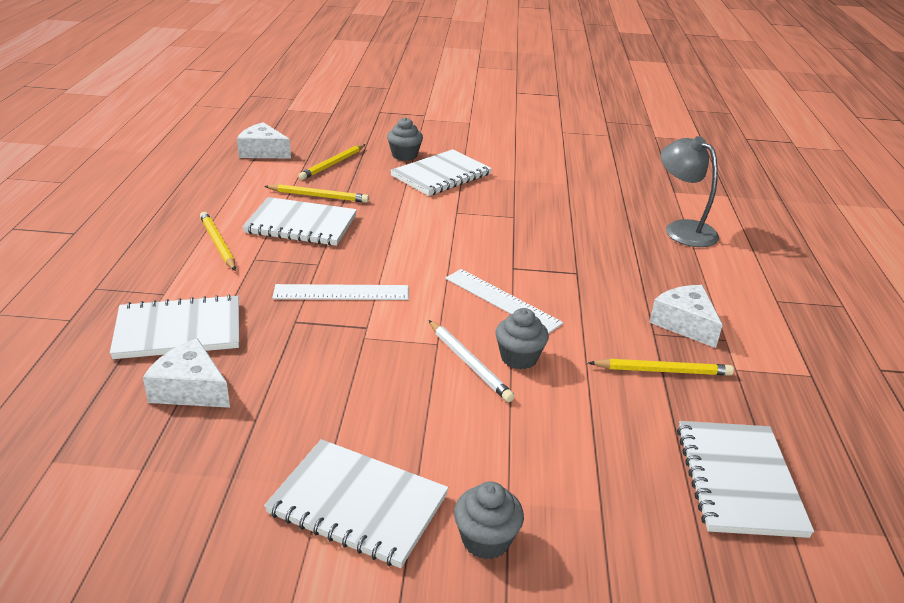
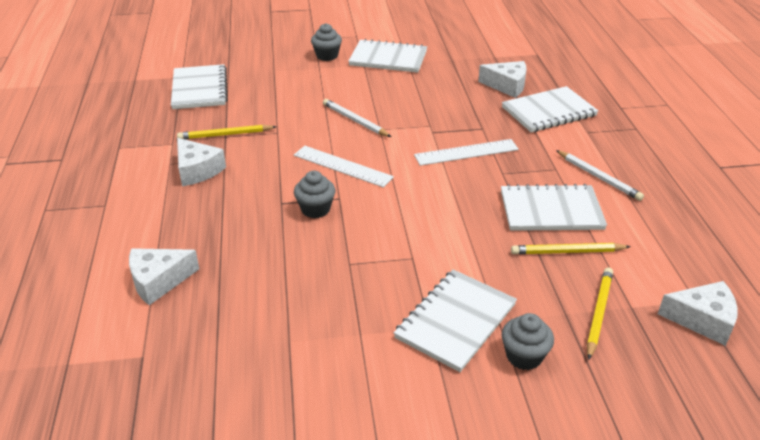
camera: 170 degrees right, 5 degrees up
yellow pencil [200,212,236,271] -> white pencil [556,150,644,201]
grey cupcake [495,308,549,369] -> grey cupcake moved to [294,171,335,218]
grey lamp [661,136,719,247] -> white cheese [129,248,199,305]

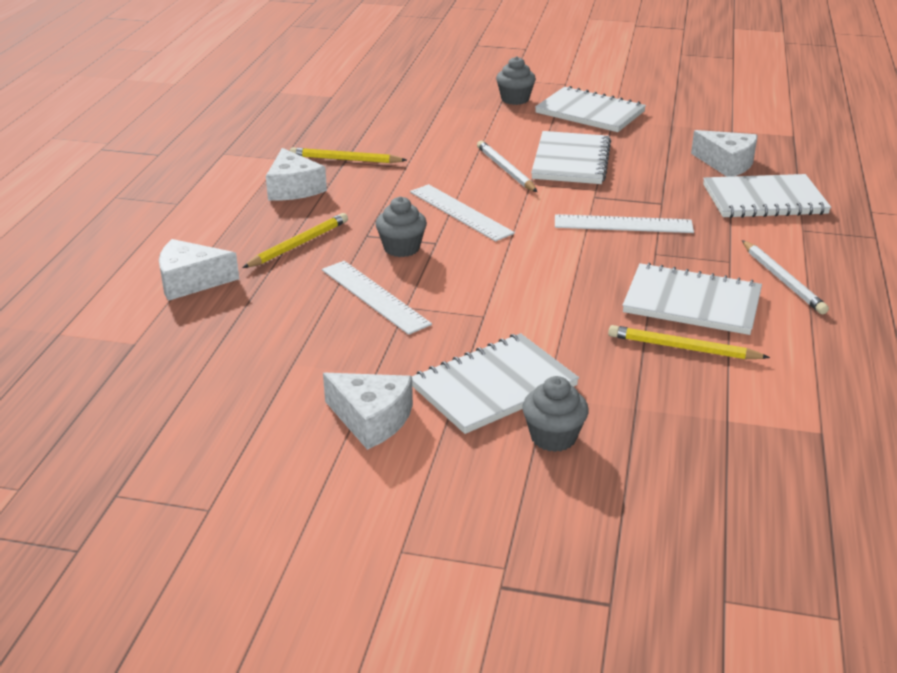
camera: 20 degrees right, 5 degrees down
white notebook [171,64,228,109] -> white notebook moved to [531,131,611,184]
yellow pencil [587,268,613,360] -> yellow pencil moved to [242,213,348,268]
white cheese [658,281,738,346] -> white cheese moved to [323,373,413,450]
none -> white ruler [322,261,432,335]

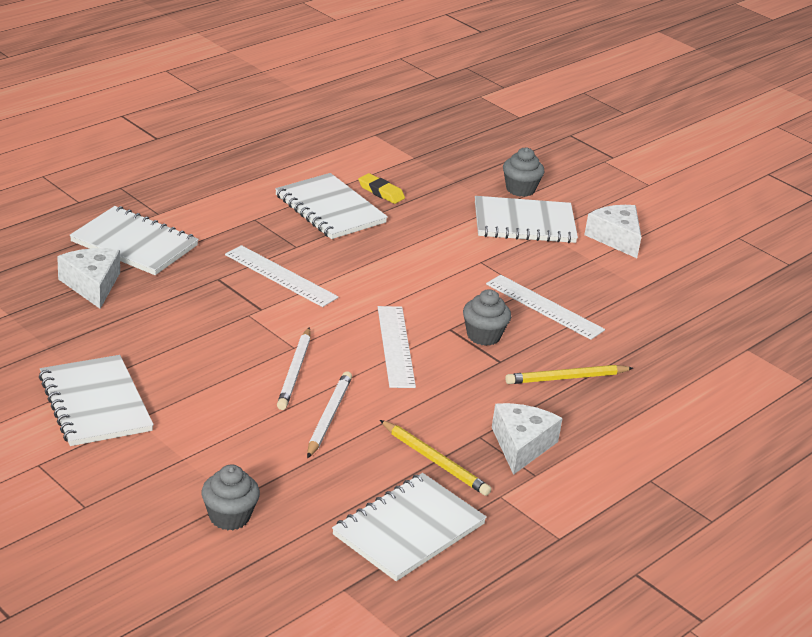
camera: 150 degrees left, 0 degrees up
white cheese [159,239,239,301] -> none
white ruler [322,261,432,335] -> white ruler turned 45 degrees counterclockwise [486,275,605,340]
grey cupcake [496,56,536,105] -> grey cupcake moved to [202,464,260,530]
white notebook [531,131,611,184] -> white notebook moved to [332,473,487,581]
yellow pencil [608,325,770,359] -> yellow eraser [358,173,405,204]
white pencil [742,240,829,314] -> white pencil moved to [307,371,352,458]

